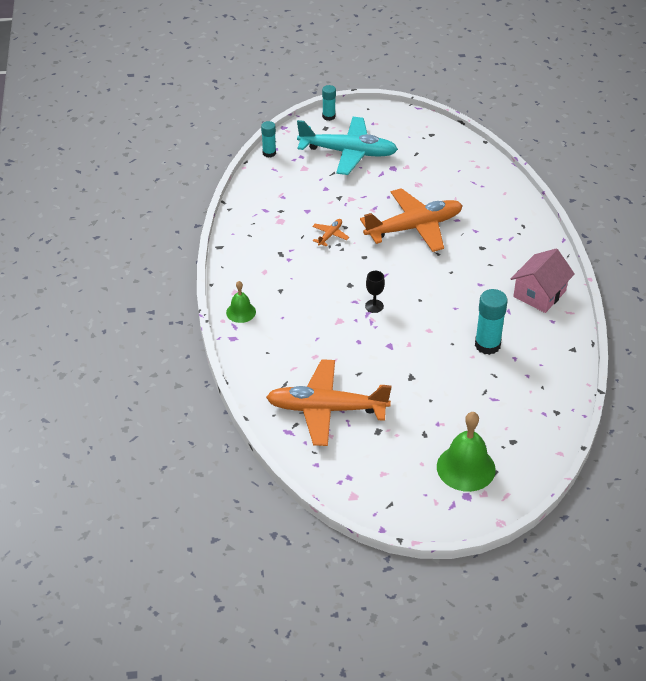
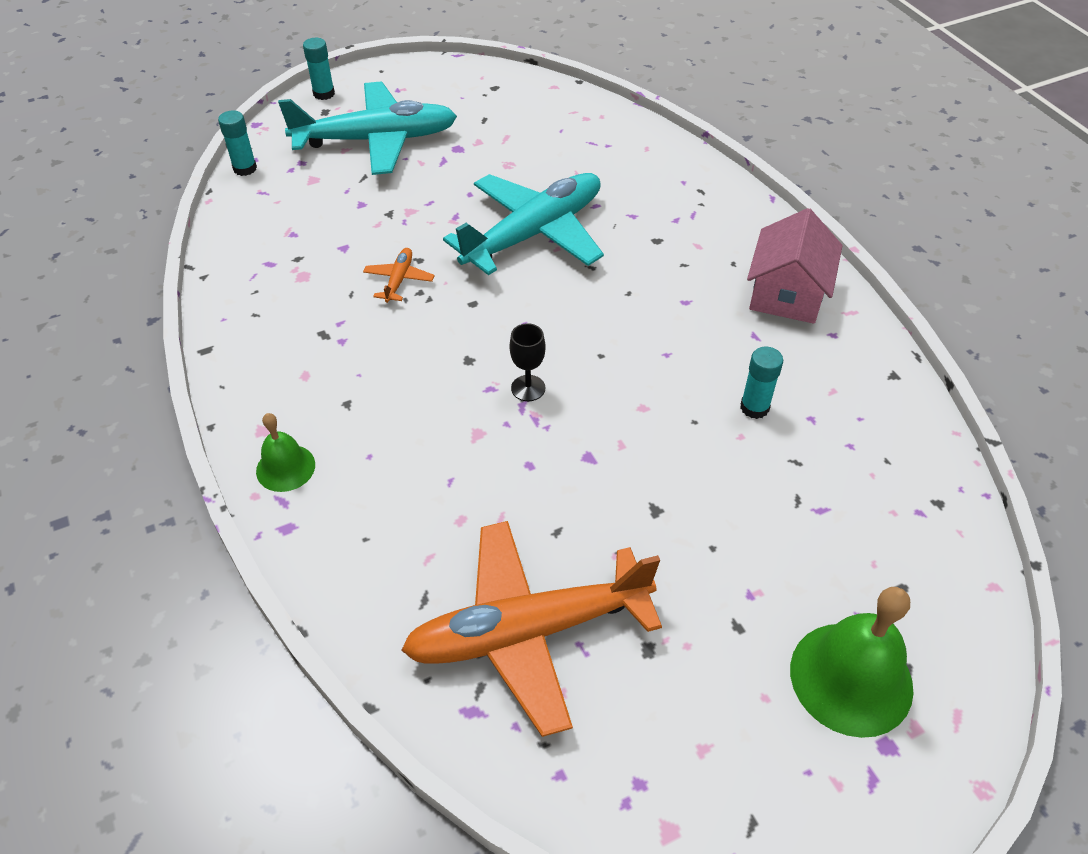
camera: 20 degrees left, 5 degrees up
orange plane [360,188,463,252] -> turquoise plane [443,173,604,275]
turquoise glue stick [475,289,508,355] -> turquoise glue stick [740,347,783,419], size x0.61

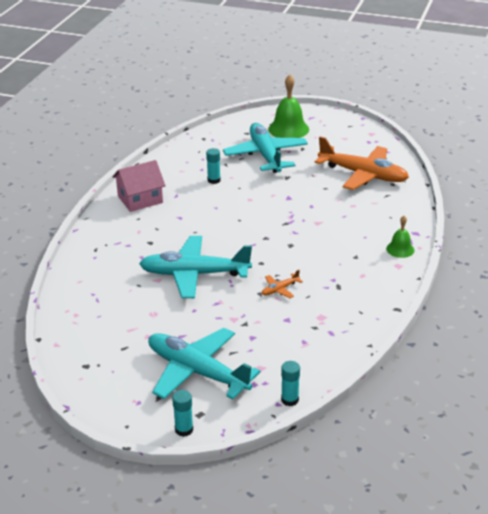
camera: 135 degrees left, 15 degrees down
black goblet [510,323,546,401] -> none
none -> turquoise plane [223,123,308,173]

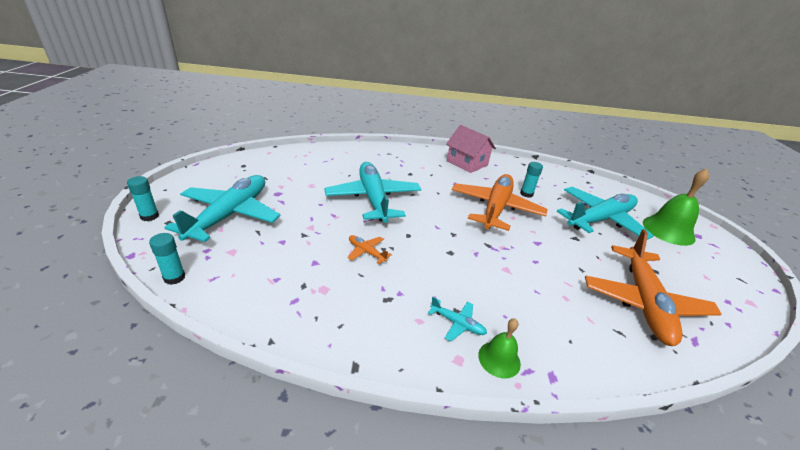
camera: 70 degrees right, 0 degrees up
none -> turquoise plane [428,297,487,341]
none -> orange plane [452,174,548,231]

